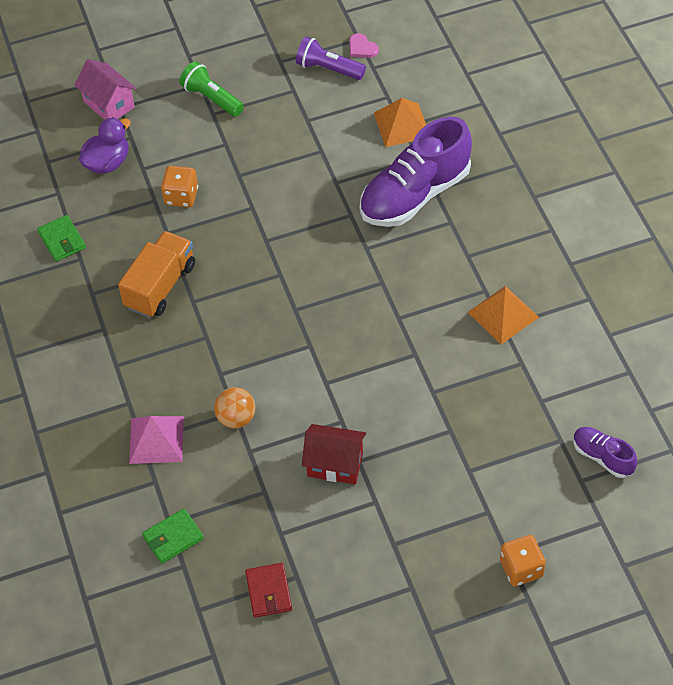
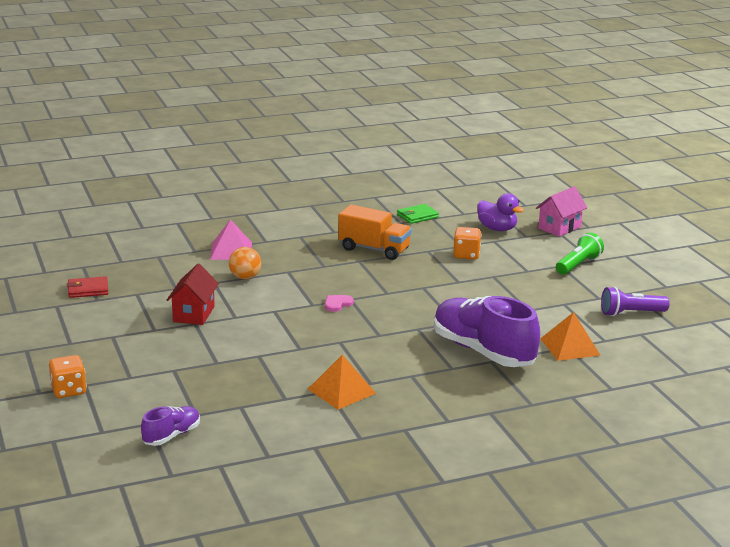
camera: 85 degrees right, 30 degrees down
green wallet [142,509,204,564] -> none
purple flashlight [296,37,366,80] -> purple flashlight turned 120 degrees counterclockwise [601,287,670,316]
pink heart [349,33,379,58] -> pink heart moved to [325,295,354,312]

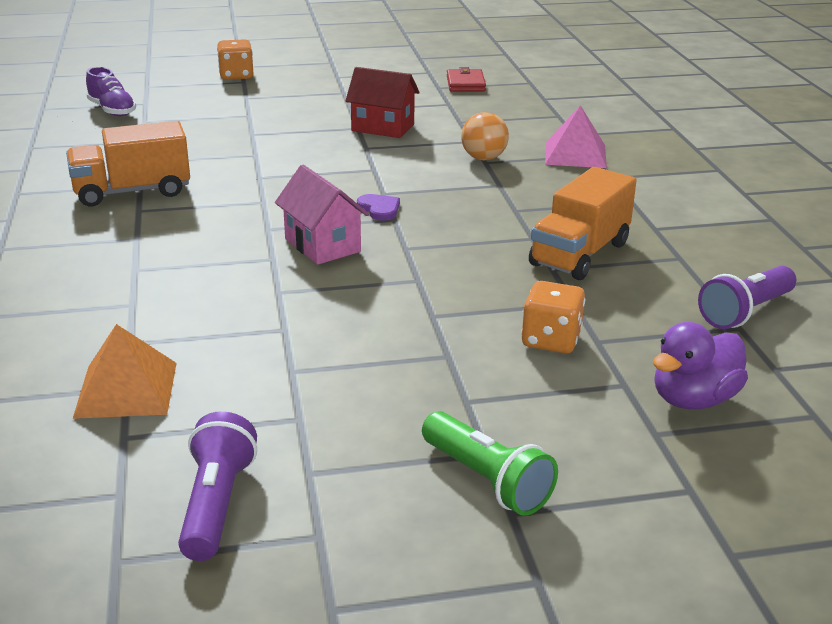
camera: 100 degrees right, 5 degrees up
orange pyramid [308,355,376,410] -> orange truck [66,121,190,207]
pink heart [325,295,354,312] -> purple heart [357,194,400,220]
green wallet [397,204,439,224] -> purple flashlight [698,266,796,329]
purple shoe [434,296,540,367] -> none
pink house [536,186,587,237] -> pink house moved to [275,164,369,265]

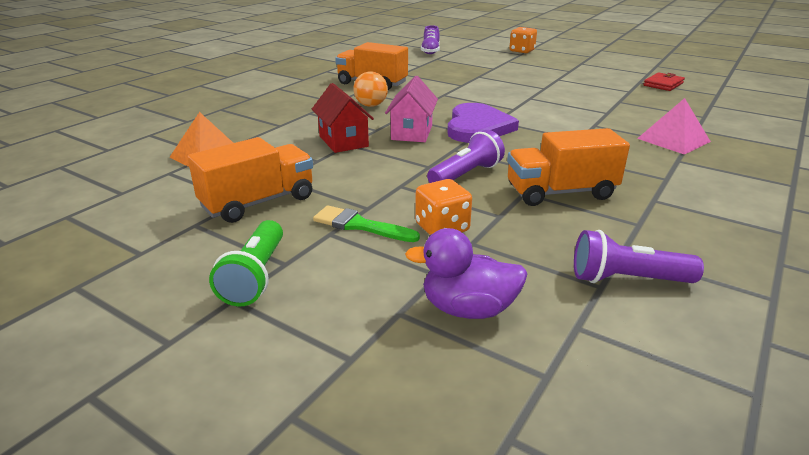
camera: 45 degrees right, 0 degrees up
purple flashlight [178,411,257,561] -> purple flashlight moved to [427,130,505,183]
red house [345,67,420,138] -> red house moved to [312,83,374,153]
purple heart [357,194,400,220] -> purple heart [447,103,519,143], size x2.29
orange ball [461,112,509,160] -> orange ball moved to [353,71,388,107]
none -> orange truck [187,137,313,223]
none -> green brush [313,205,420,242]

